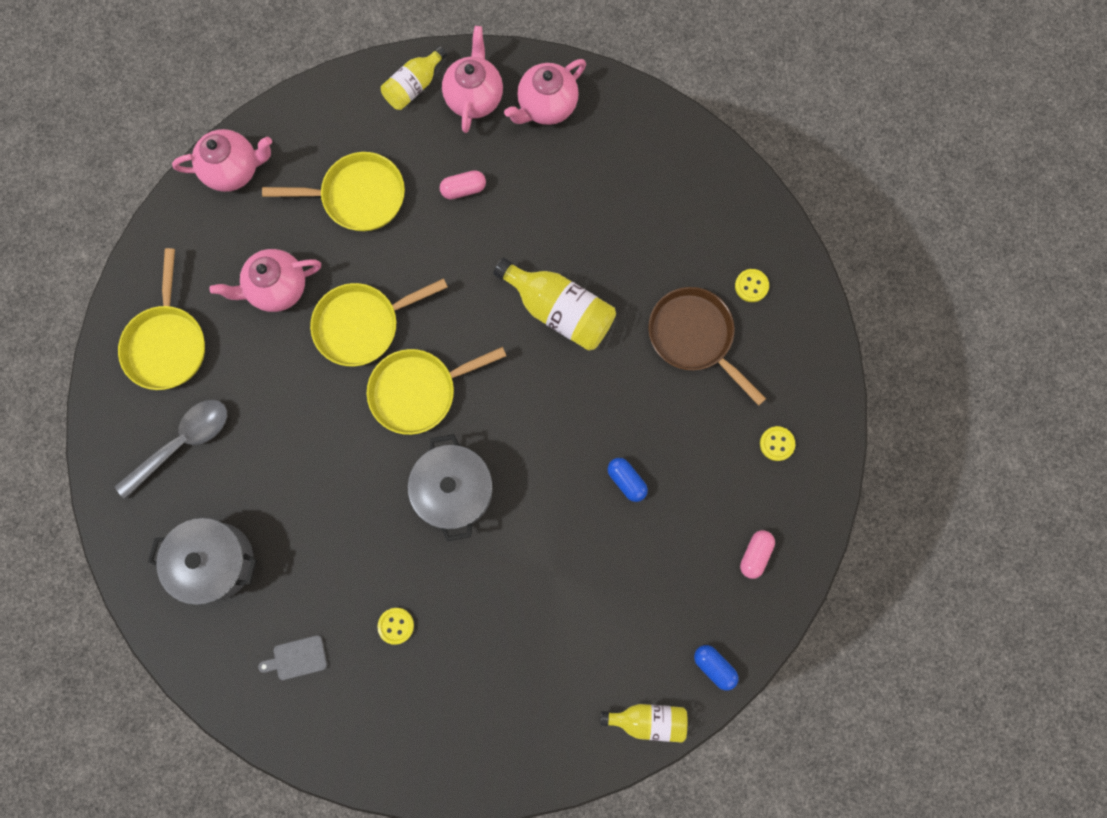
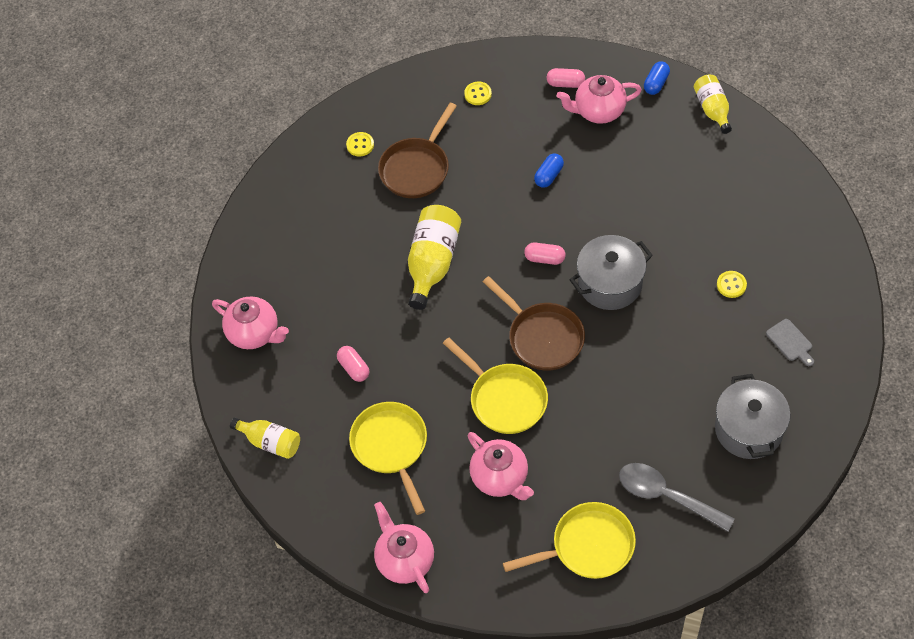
camera: 105 degrees left, 20 degrees down
yellow pan [367,347,506,435] -> brown pan [483,276,585,371]
pink teapot [442,26,503,133] -> pink teapot moved to [557,75,642,124]
none -> pink capsule [524,243,566,265]

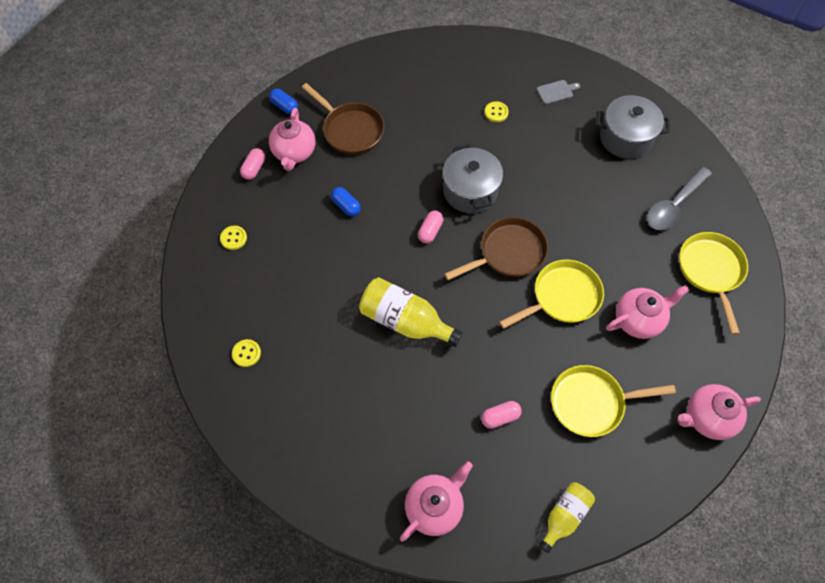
camera: 80 degrees left, 5 degrees up
brown pan [378,103,457,198] -> brown pan moved to [302,83,384,155]
yellow bottle [694,75,732,134] -> none

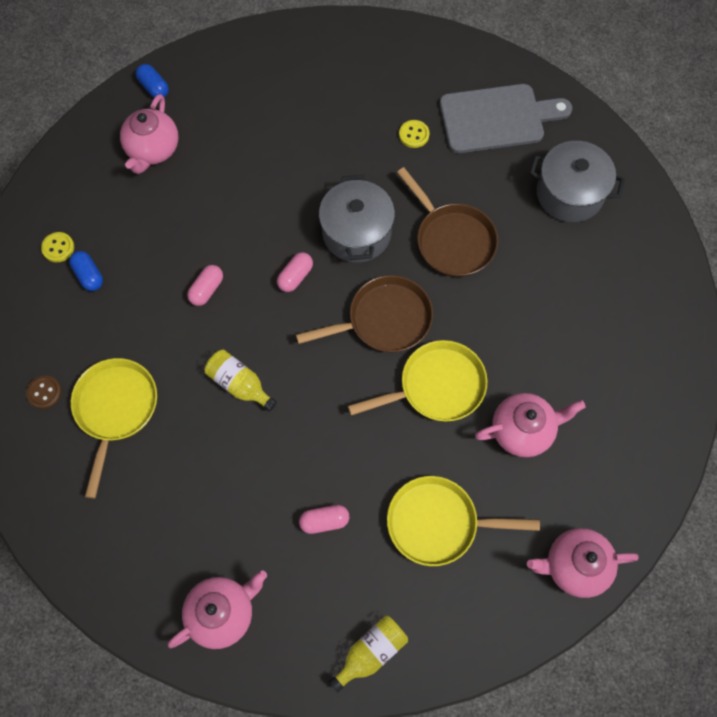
camera: 10 degrees right, 5 degrees up
yellow button [232,339,261,367] -> brown button [26,376,62,409]
pink capsule [240,148,265,180] -> pink capsule moved to [187,265,223,306]
brown pan [302,83,384,155] -> brown pan moved to [397,167,498,277]
blue capsule [331,187,361,216] -> blue capsule moved to [69,251,103,291]
yellow bottle [359,277,463,347] -> yellow bottle [205,350,277,412], size x0.62
grey cutting board [536,80,580,105] -> grey cutting board [440,84,572,153], size x2.32
grey spoon [647,167,712,230] -> none
yellow pan [679,232,748,335] -> yellow pan moved to [71,358,157,498]

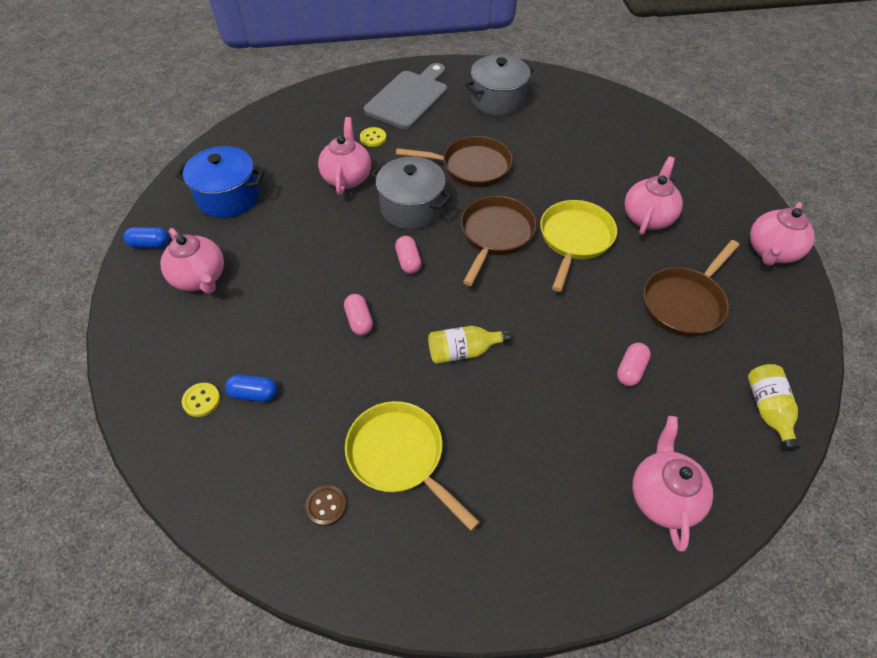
camera: 50 degrees left, 15 degrees down
yellow pan [387,476,540,566] -> brown pan [643,240,739,336]
none -> blue pot [175,146,264,218]
none -> pink teapot [318,117,371,195]

